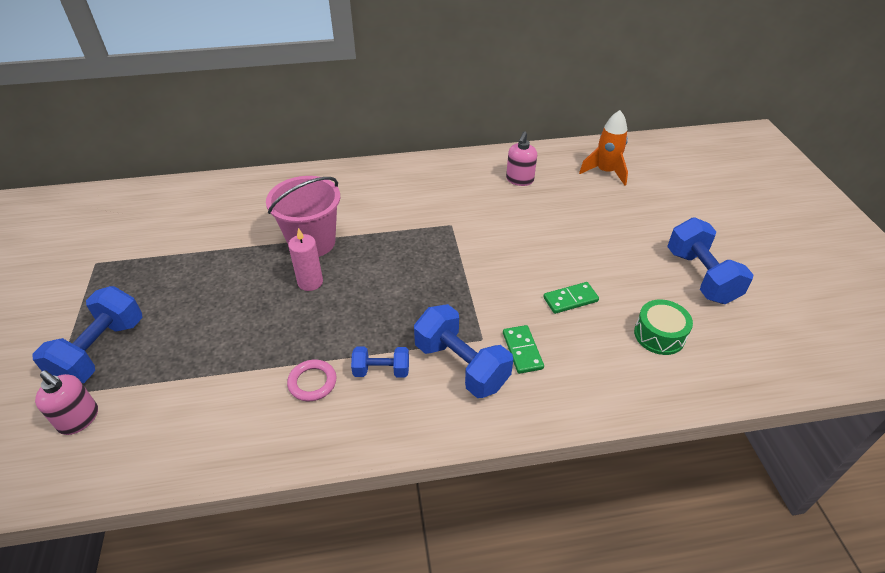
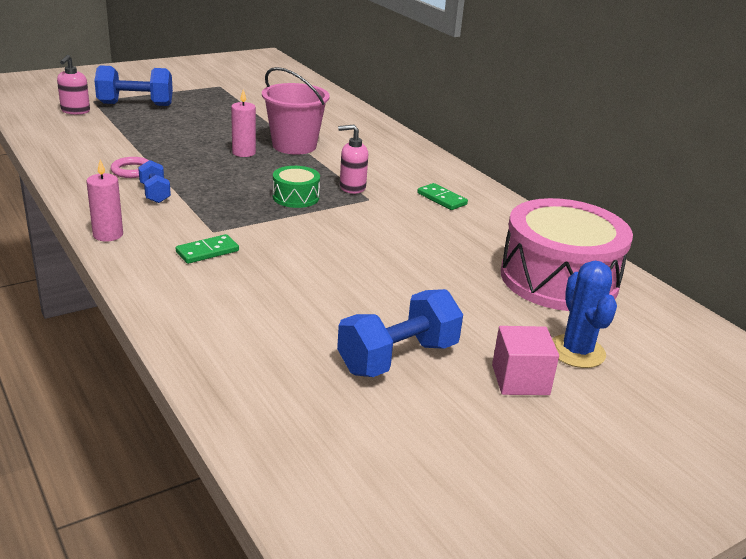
camera: 65 degrees right, 15 degrees down
blue dumbbell [414,304,513,398] -> none
pink soap dispenser [506,131,537,186] -> pink soap dispenser moved to [338,125,368,194]
green domino [543,282,599,314] -> green domino moved to [417,183,468,210]
orange rocket [579,110,628,186] -> pink drum [501,198,633,311]
green drum [634,300,693,355] -> green drum moved to [273,166,320,208]
none -> pink candle [87,160,123,242]
none -> pink cube [492,326,559,395]
none -> blue cactus [552,261,617,368]

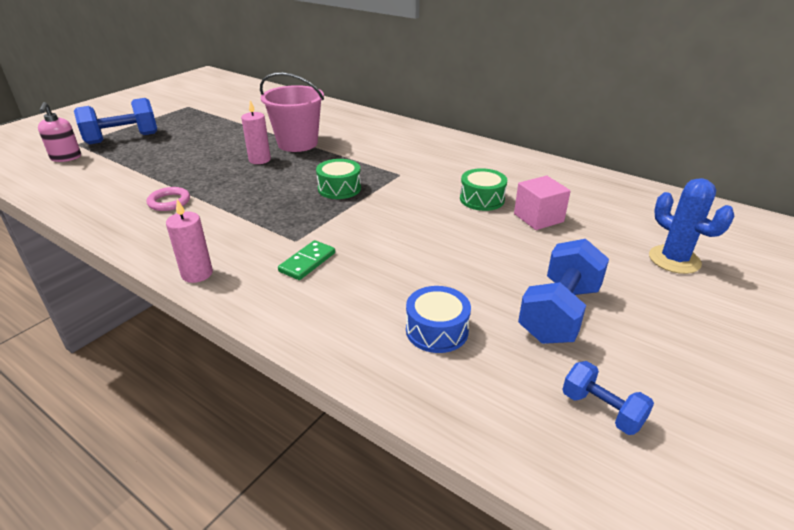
camera: 20 degrees left, 5 degrees up
blue dumbbell [138,160,171,203] -> blue dumbbell moved to [562,361,654,435]
pink soap dispenser [338,125,368,194] -> none
green domino [417,183,468,210] -> none
pink cube [492,326,559,395] -> pink cube moved to [514,176,571,230]
pink drum [501,198,633,311] -> none
none -> blue drum [406,286,471,353]
none -> green drum [460,168,507,211]

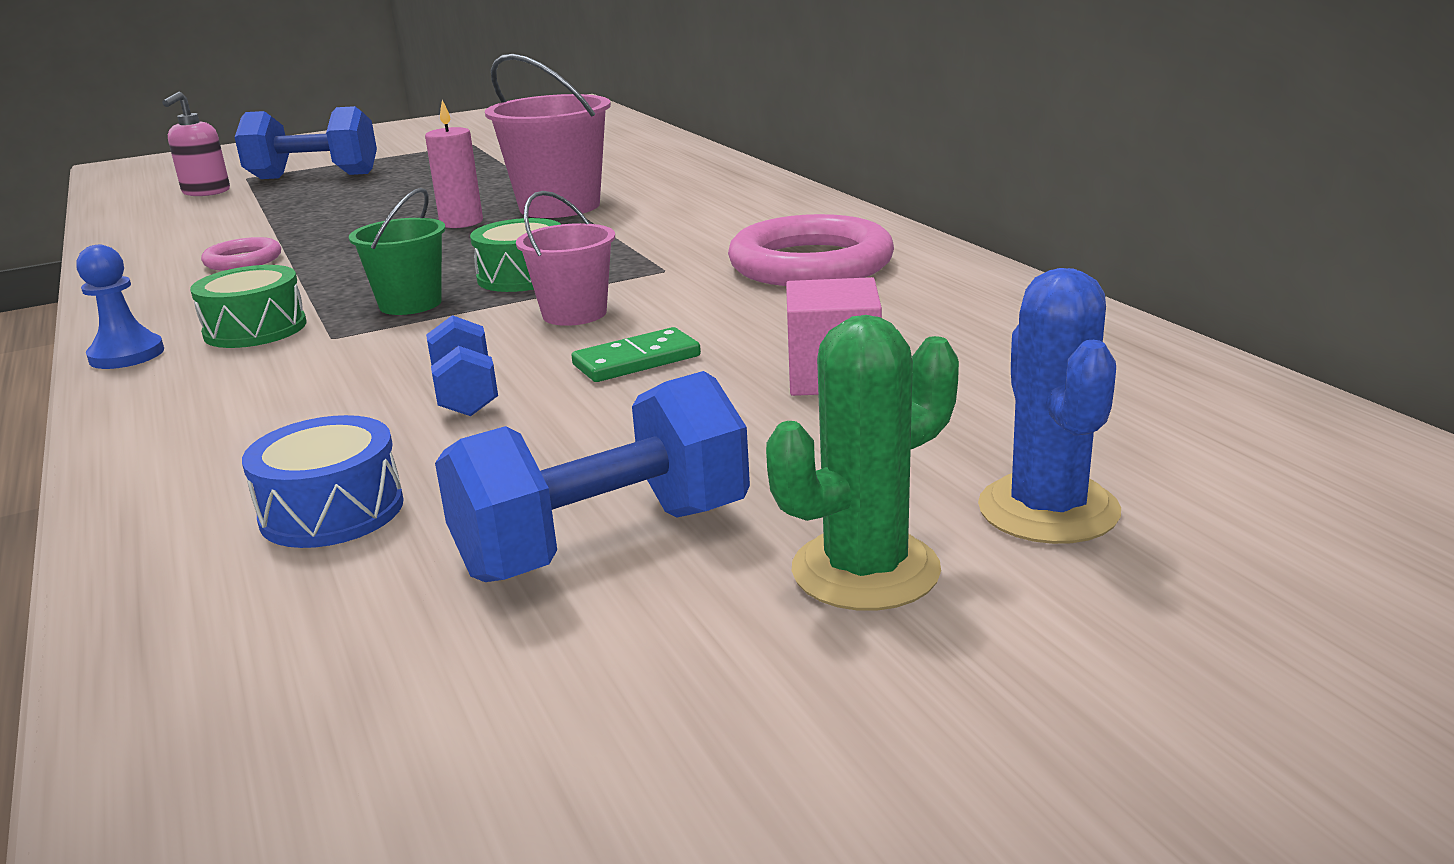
camera: 30 degrees right, 10 degrees down
pink candle [166,199,213,283] -> blue pawn [76,245,164,369]
green domino [278,240,335,280] -> green domino moved to [571,327,701,382]
green drum [460,168,507,211] -> green drum moved to [190,265,306,348]
blue dumbbell [562,361,654,435] -> blue dumbbell moved to [426,315,498,416]
none -> green bucket [349,188,446,315]
none -> pink bucket [516,191,615,326]
none -> pink ring [728,214,894,286]
none -> green cactus [766,315,959,611]

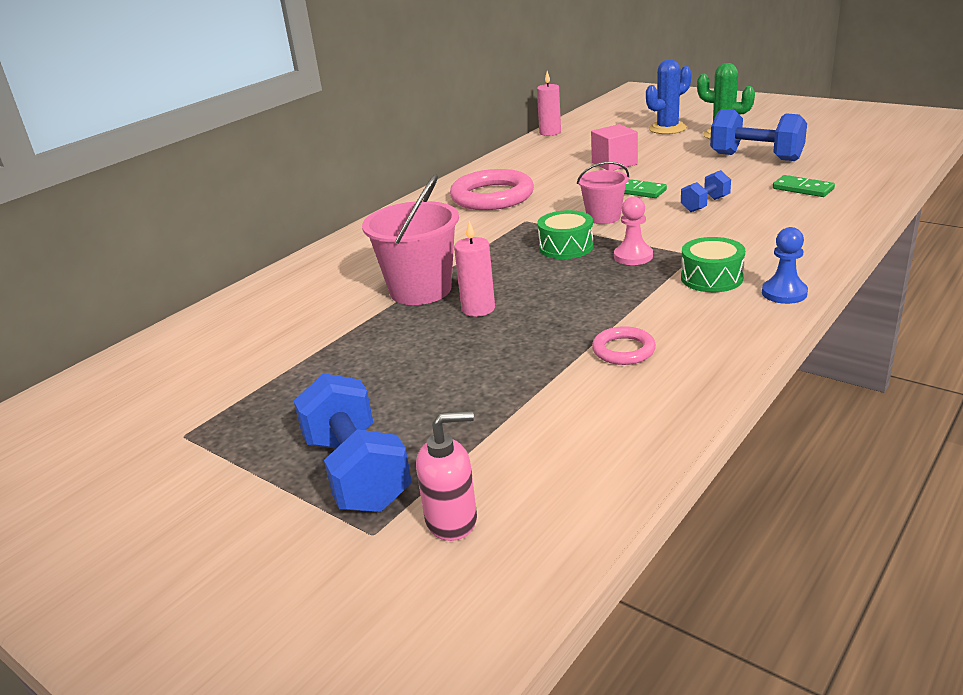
camera: 115 degrees left, 5 degrees up
blue drum [242,415,404,548] -> green domino [773,175,835,197]
green bucket [349,188,446,315] -> pink pawn [614,197,653,265]
none -> pink candle [537,71,561,136]

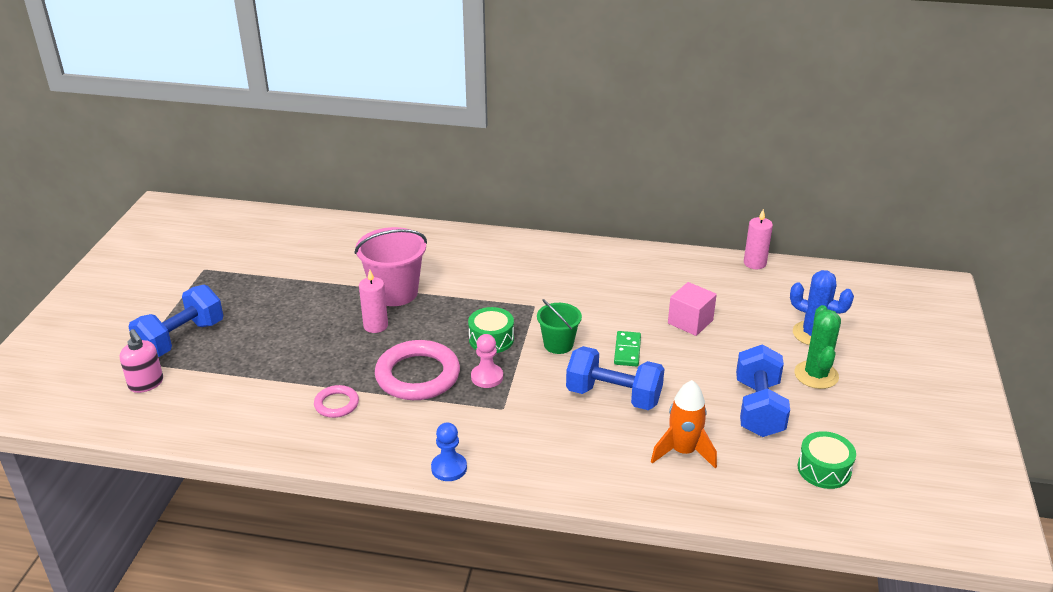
camera: 60 degrees right, 5 degrees up
pink ring [450,169,534,210] -> pink ring moved to [375,340,460,400]
pink bucket [577,162,629,224] -> green bucket [537,299,582,354]
blue dumbbell [681,170,731,212] -> blue dumbbell [566,346,664,410], size x1.78
green drum [681,237,745,292] -> green drum moved to [798,431,856,489]
green domino [773,175,835,197] -> orange rocket [651,380,717,468]

